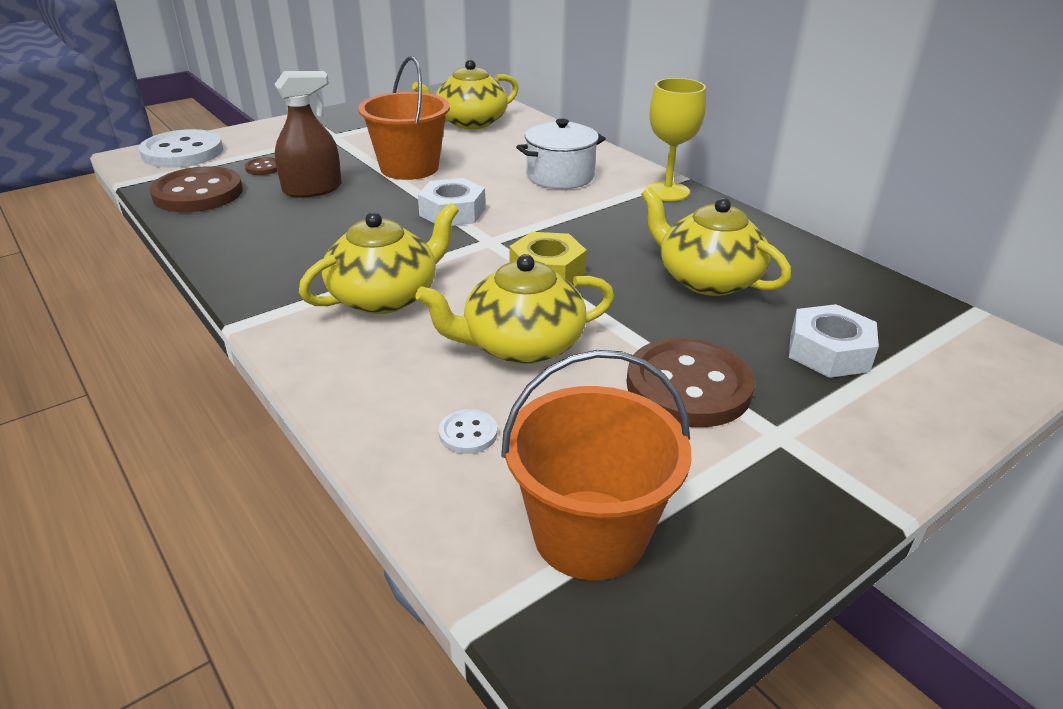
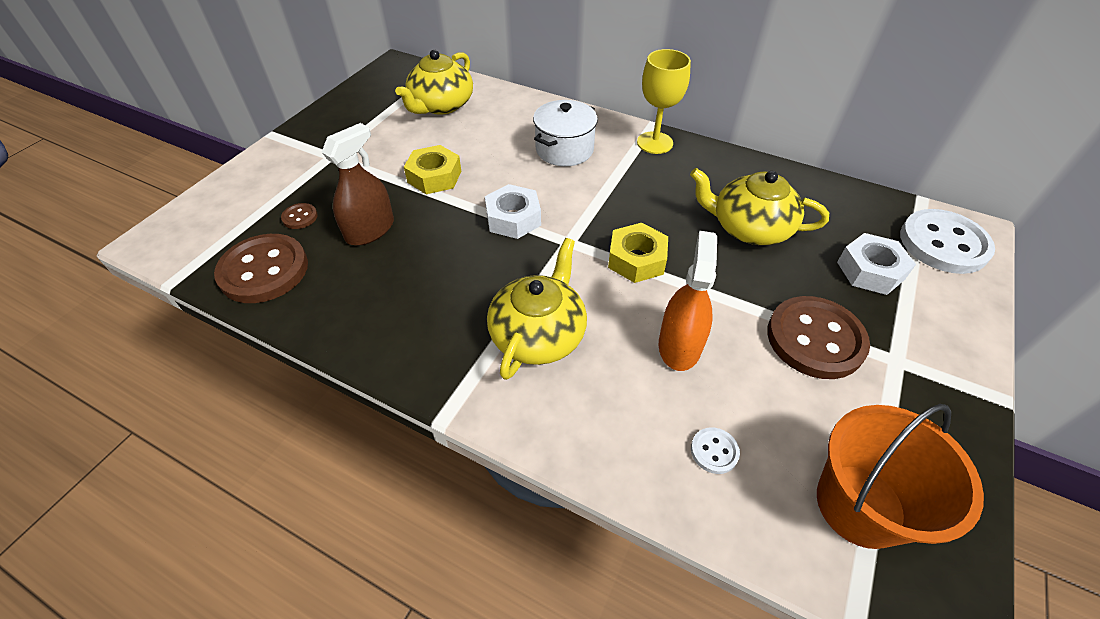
camera: 25 degrees left, 15 degrees up
white button [139,129,223,168] -> white button moved to [900,209,995,274]
orange bucket [358,56,450,180] -> yellow nut [404,145,461,194]
yellow teapot [415,254,614,364] -> orange spray bottle [659,230,717,371]

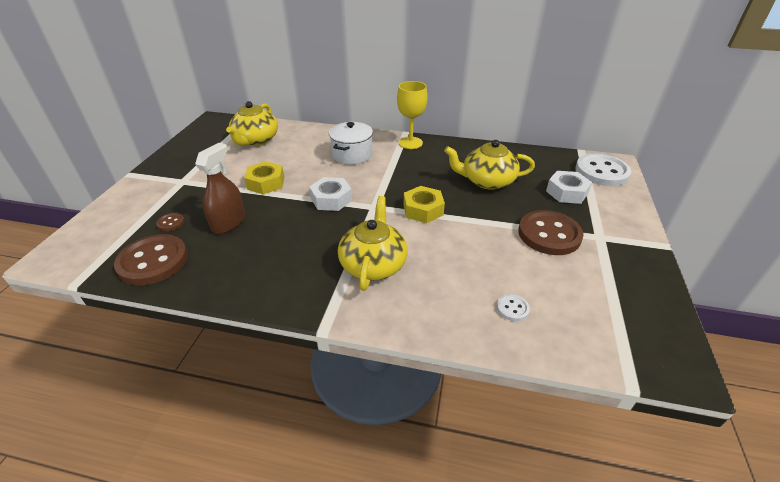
camera: 15 degrees left, 10 degrees down
orange spray bottle [659,230,717,371] -> none
orange bucket [817,404,984,549] -> none

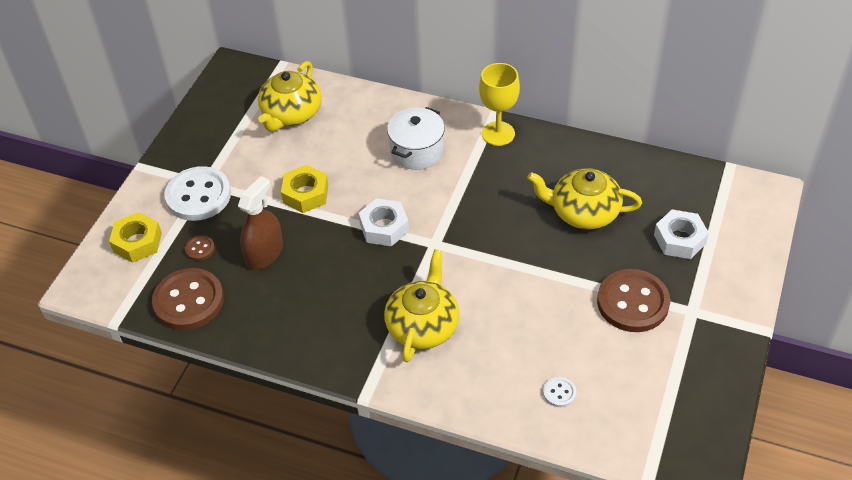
camera: 10 degrees right, 10 degrees up
yellow nut [403,186,445,223] -> yellow nut moved to [109,212,162,263]
white button [575,153,631,186] -> white button moved to [164,166,231,221]

